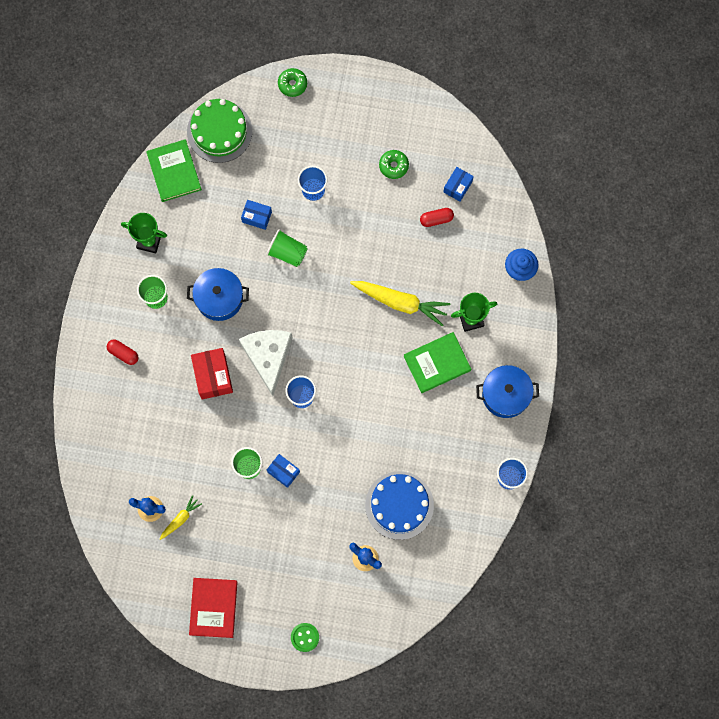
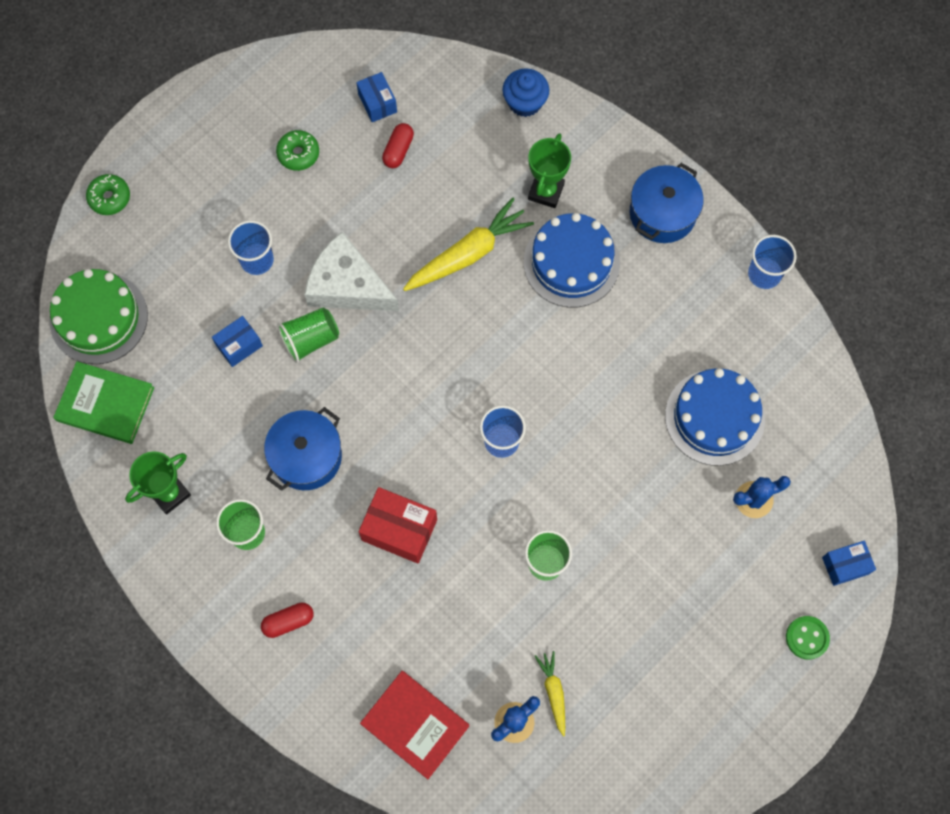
camera: 55 degrees left, 5 degrees down
red book [189,578,238,638] -> red book moved to [360,671,469,779]
white cheese [239,330,292,396] -> white cheese moved to [304,231,399,311]
blue box [267,454,300,488] -> blue box moved to [822,541,876,586]
green book [404,332,471,393] -> blue cake [524,213,620,308]

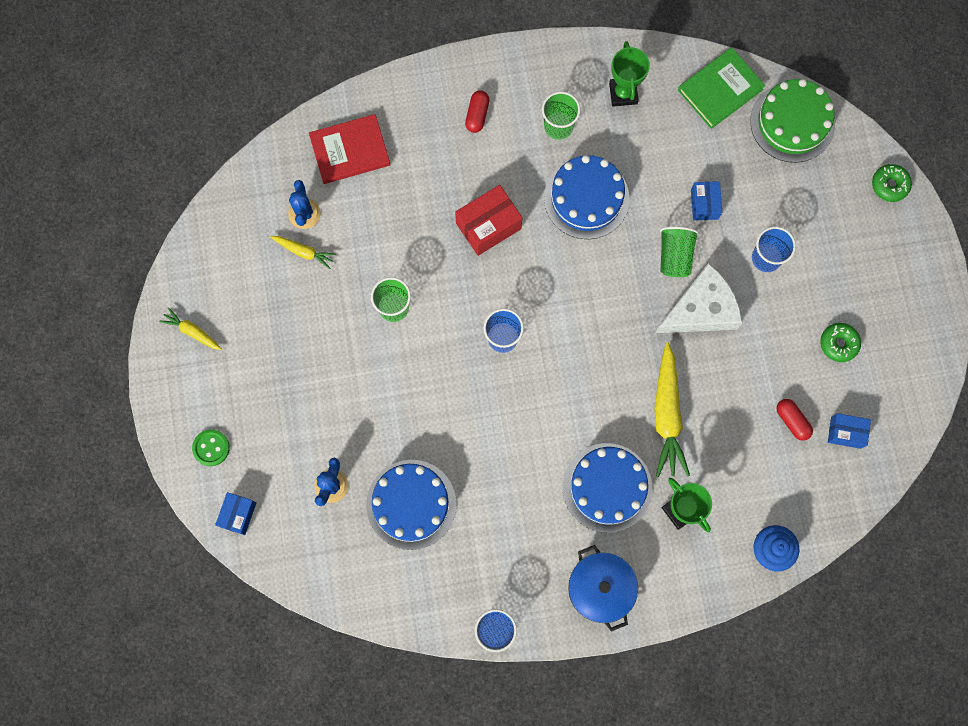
camera: 125 degrees right, 5 degrees up
blue pot [264,407,342,491] -> blue cake [544,155,630,239]
none -> yellow carrot [159,307,222,350]

